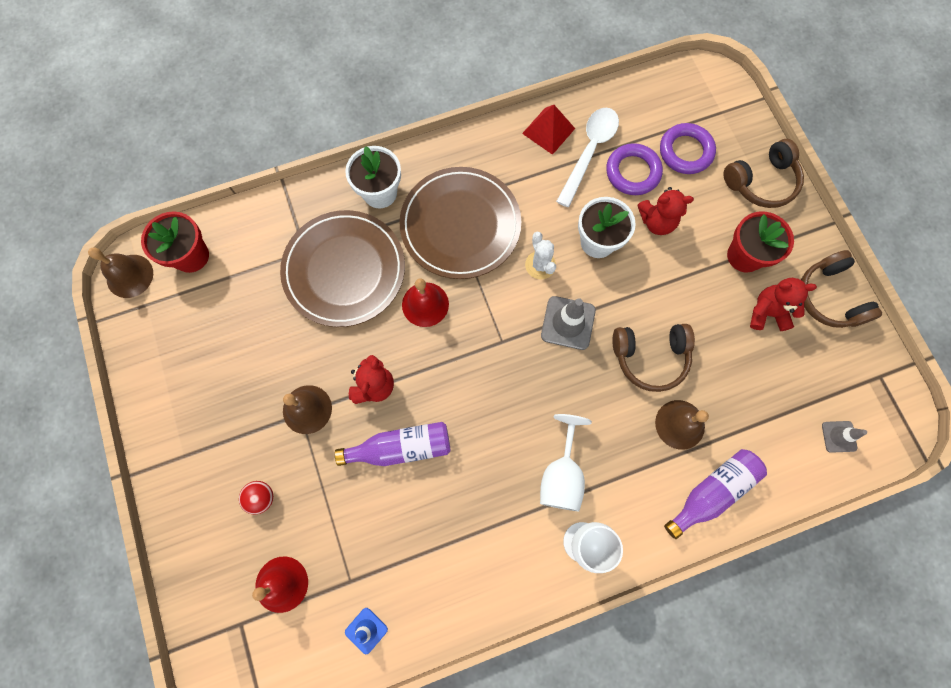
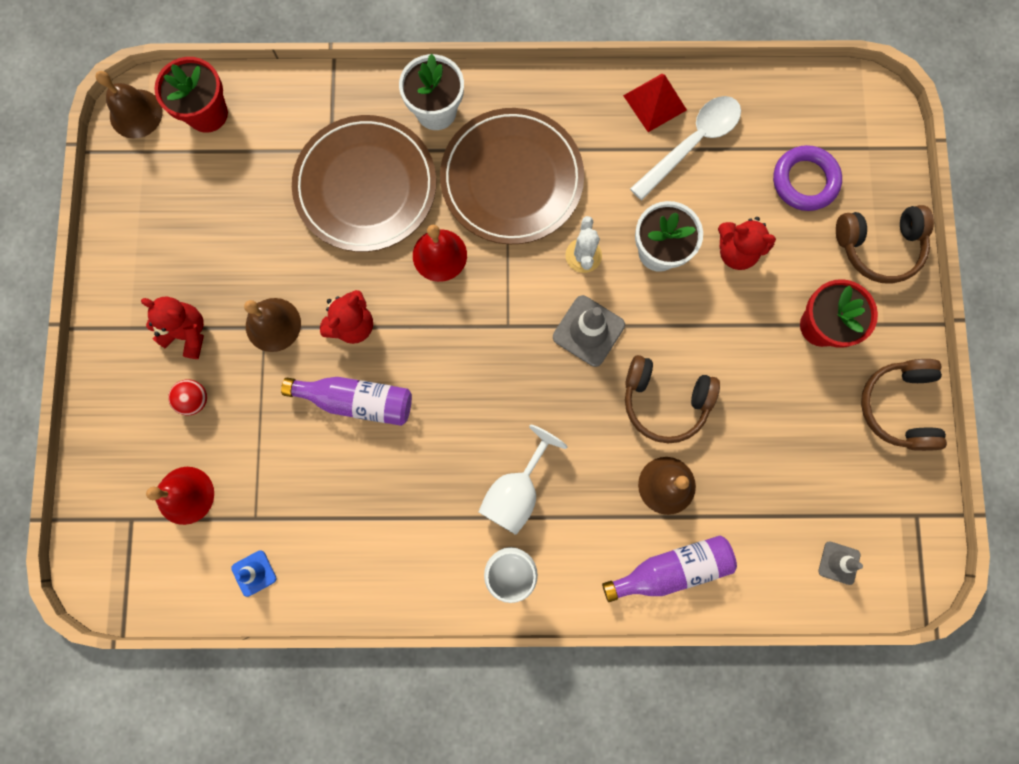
camera: 20 degrees right, 5 degrees up
purple ring [606,143,663,195] -> none
red teddy bear [750,278,817,331] -> red teddy bear moved to [141,296,204,359]

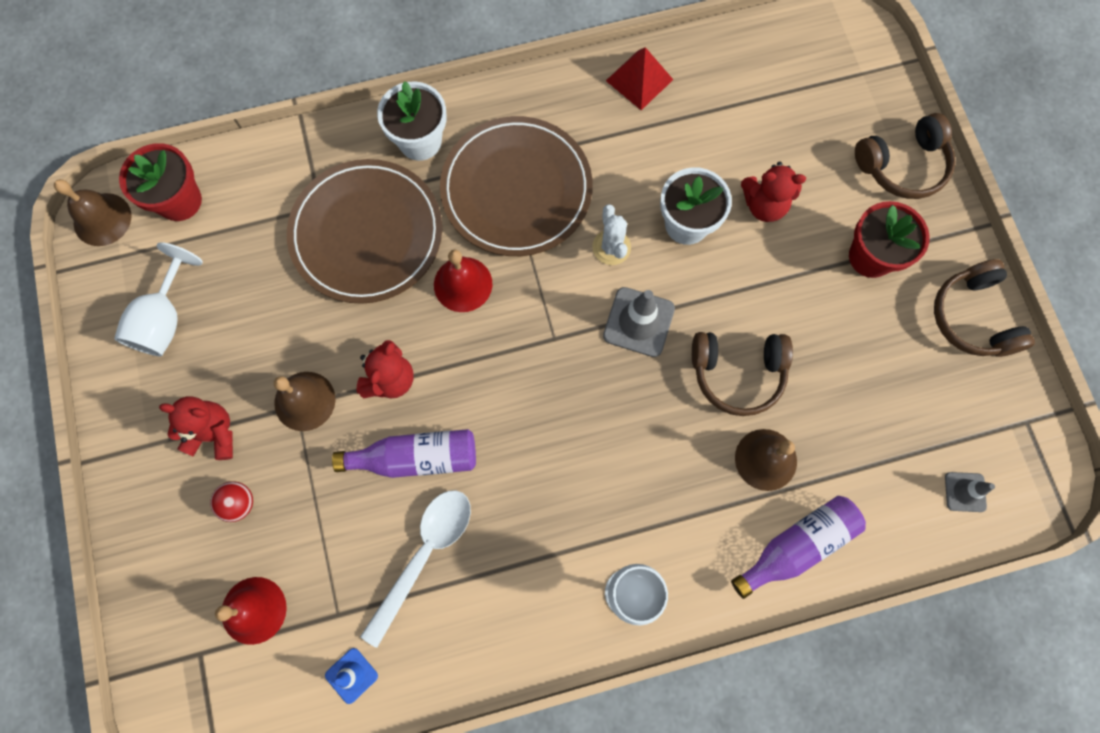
camera: 15 degrees left, 5 degrees down
white goblet [478,425,568,535] -> white goblet moved to [114,242,203,356]
white spoon [630,96,741,200] -> white spoon moved to [360,490,471,648]
purple ring [773,145,842,211] -> none

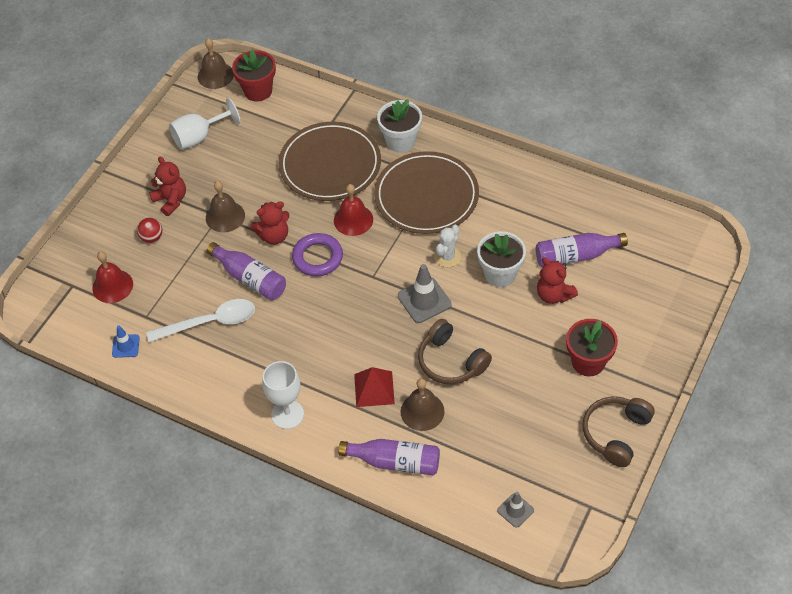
camera: 45 degrees right, 20 degrees down
red pyramid [606,47,673,110] -> red pyramid moved to [354,367,395,407]
brown headphones [855,113,956,199] -> none
none -> purple ring [292,233,343,276]
none -> purple bottle [536,233,628,268]

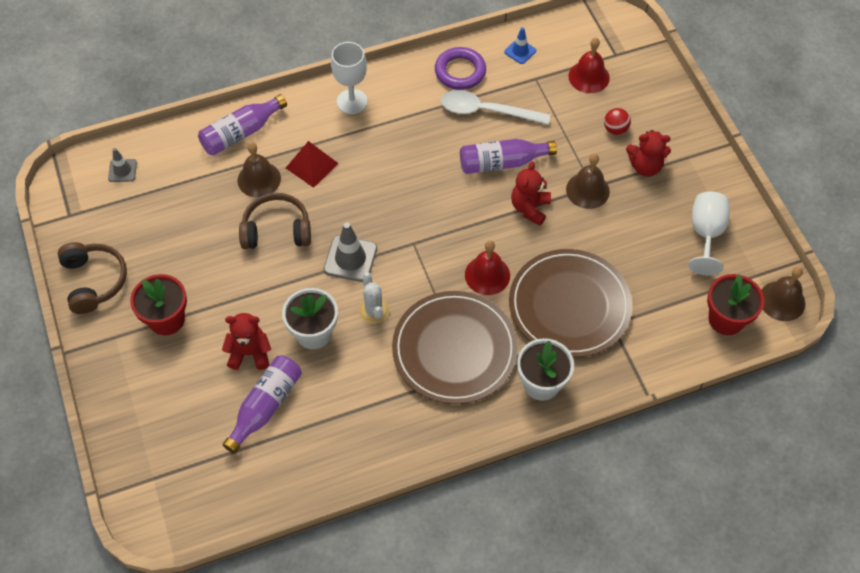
camera: 130 degrees right, 5 degrees up
white spoon [146,299,255,342] -> white spoon turned 75 degrees clockwise [441,90,550,125]
purple ring [292,233,343,276] -> purple ring moved to [435,47,486,90]

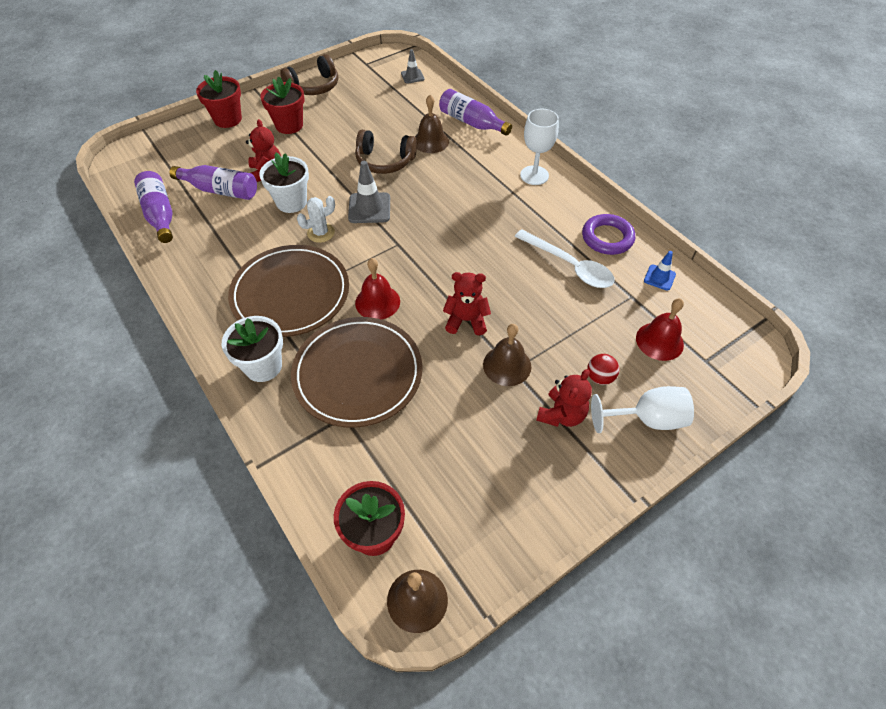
camera: 75 degrees right, 5 degrees down
brown headphones [239,193,311,249] -> brown headphones turned 120 degrees clockwise [355,130,417,174]
red pyramid [286,141,339,188] -> none
white spoon [441,90,550,125] -> white spoon turned 135 degrees clockwise [515,229,615,288]
purple bottle [460,139,557,174] -> purple bottle moved to [134,171,173,243]
red teddy bear [626,130,671,176] -> red teddy bear turned 135 degrees counterclockwise [536,369,592,427]
white goblet [688,192,730,275] -> white goblet moved to [591,386,694,433]
none -> red flower pot [196,70,242,128]

